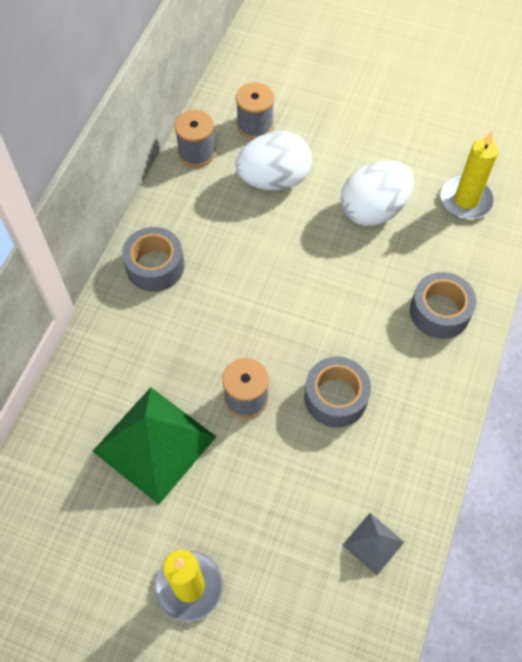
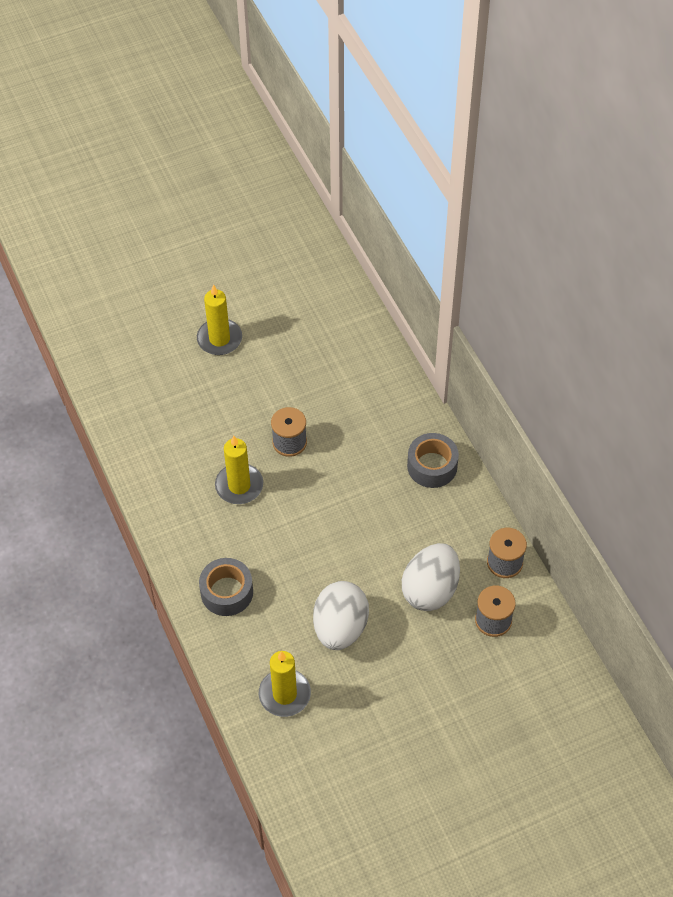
camera: 135 degrees right, 5 degrees down
green pyramid [92,387,216,505] -> none
grey tape [304,357,371,427] -> yellow candle [215,436,263,504]
grey pyramid [343,513,404,575] -> none

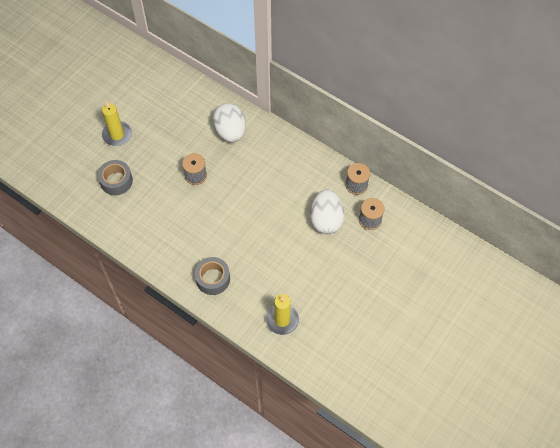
camera: 30 degrees left, 5 degrees up
yellow candle [215,436,263,504] -> none
white egg [313,581,369,650] -> white egg moved to [212,103,246,142]
grey tape [407,433,459,488] -> grey tape moved to [98,160,133,195]

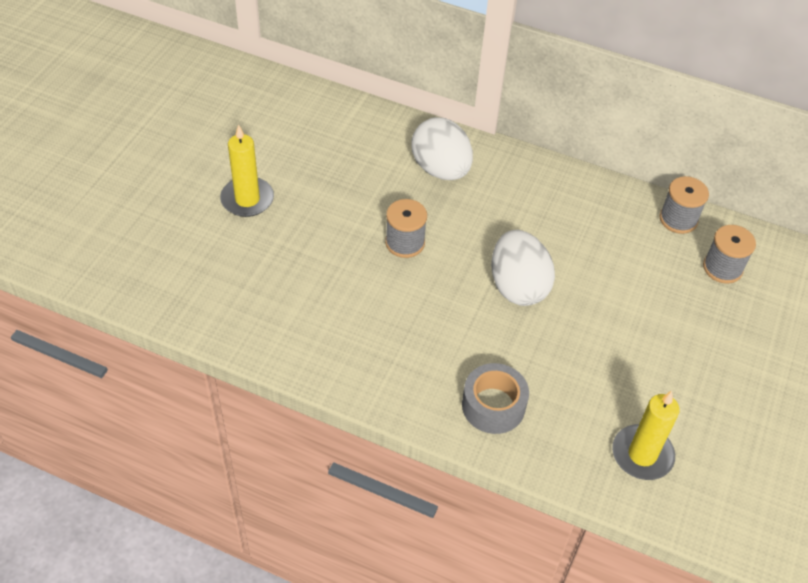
camera: 15 degrees left, 10 degrees down
grey tape [98,160,133,195] -> none
white egg [310,190,344,234] -> white egg moved to [491,230,555,306]

